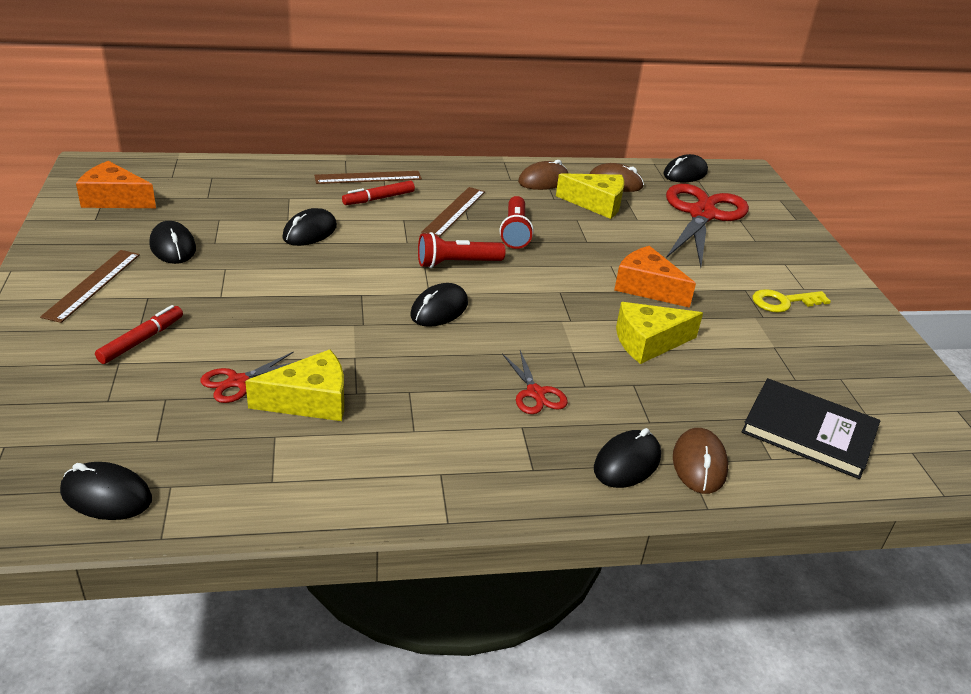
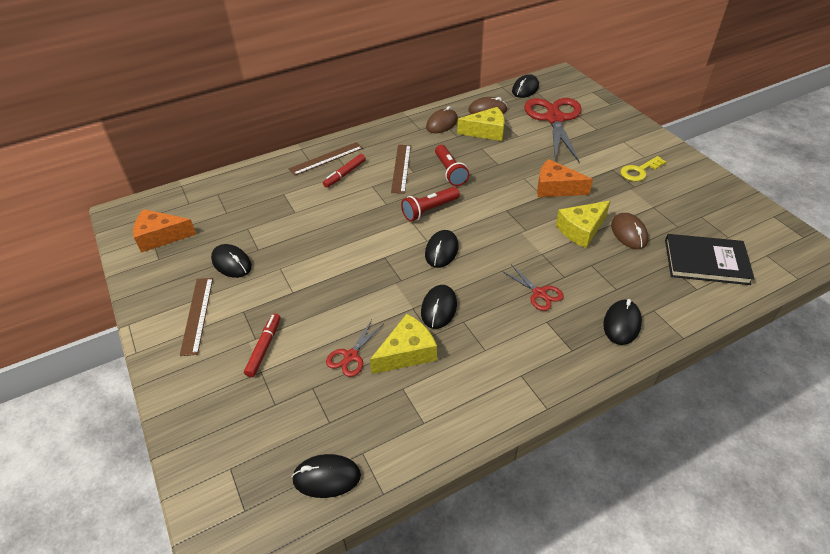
camera: 15 degrees left, 10 degrees up
black mouse [282,208,337,246] -> black mouse moved to [421,285,457,329]
brown mouse [673,428,728,494] -> brown mouse moved to [611,213,648,249]

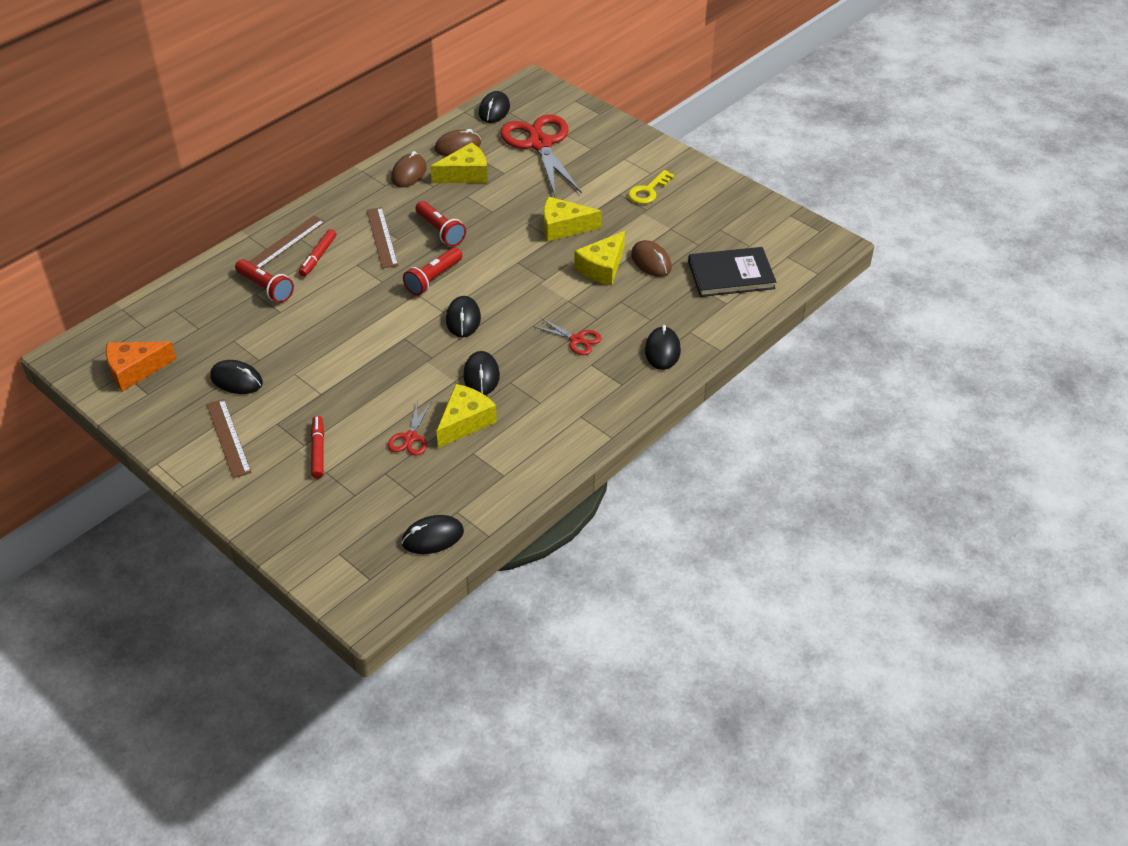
camera: 20 degrees left, 0 degrees up
orange cheese [537,159,593,197] -> yellow cheese [543,197,602,242]
none -> red flashlight [235,259,294,303]

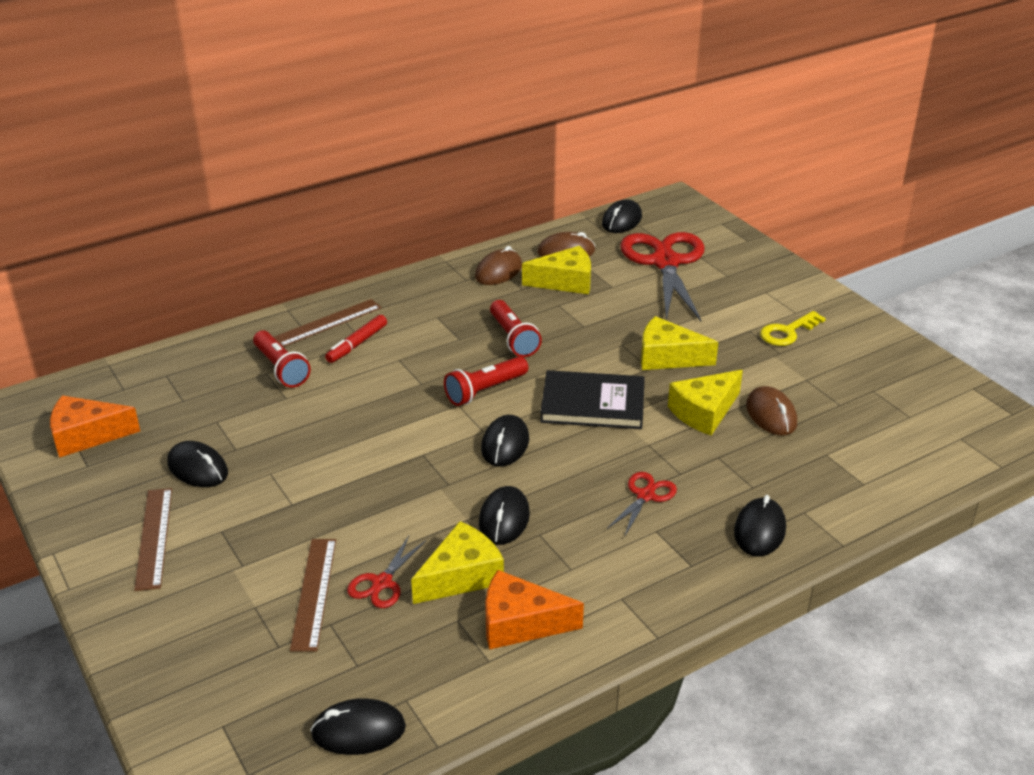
camera: 15 degrees right, 10 degrees down
red marker [311,416,324,479] -> none
brown ruler [367,207,398,269] -> brown ruler moved to [290,539,336,652]
red scissors [533,317,602,355] -> red scissors turned 105 degrees counterclockwise [607,472,677,537]
black book [688,247,776,297] -> black book moved to [540,370,645,429]
none -> orange cheese [485,570,584,650]

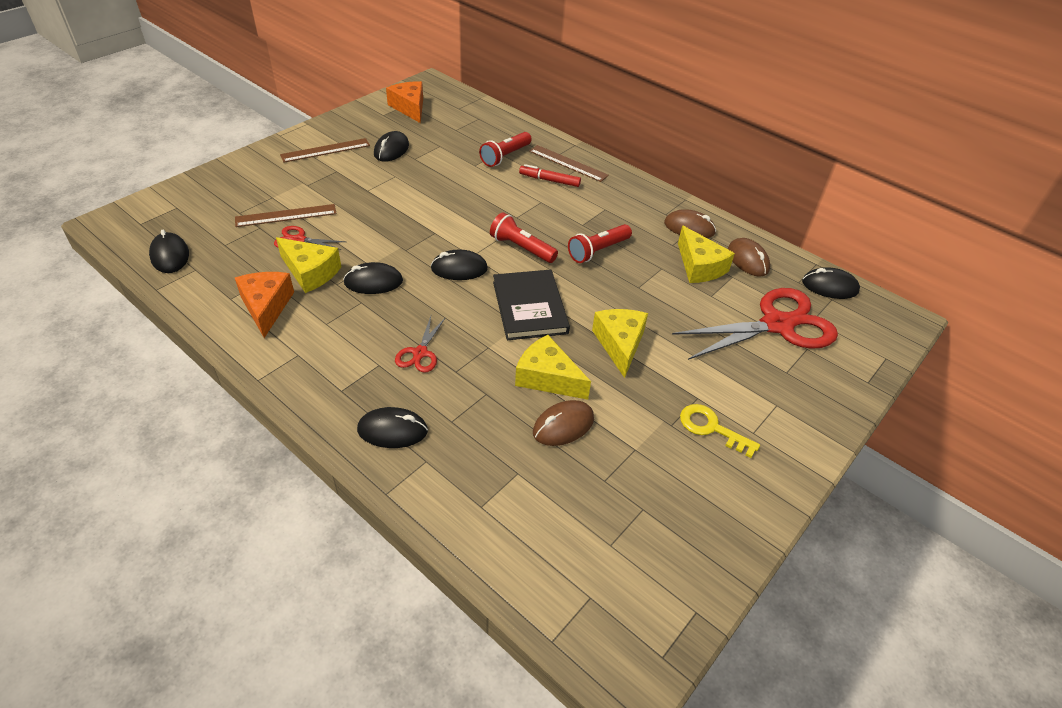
camera: 70 degrees right, 10 degrees up
red scissors [607,472,677,537] -> red scissors turned 90 degrees clockwise [395,316,446,373]

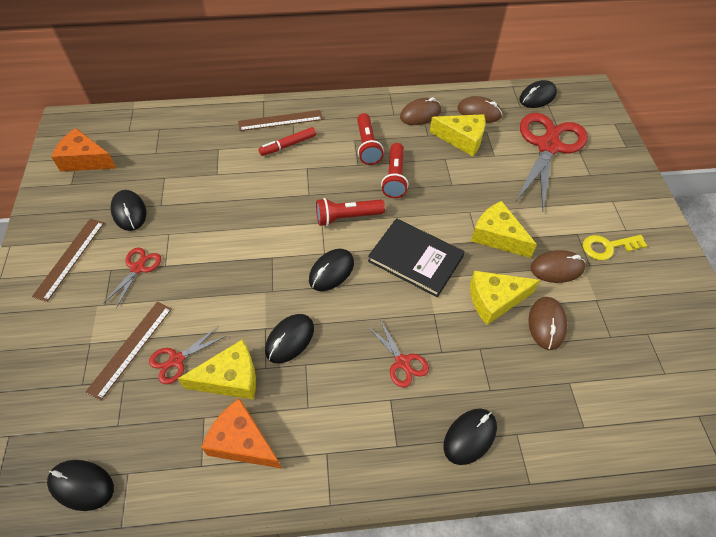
camera: 45 degrees left, 10 degrees up
red flashlight [479,132,532,167] -> red flashlight moved to [357,113,384,165]
none -> red scissors [103,248,161,308]
none -> brown mouse [530,250,585,283]

